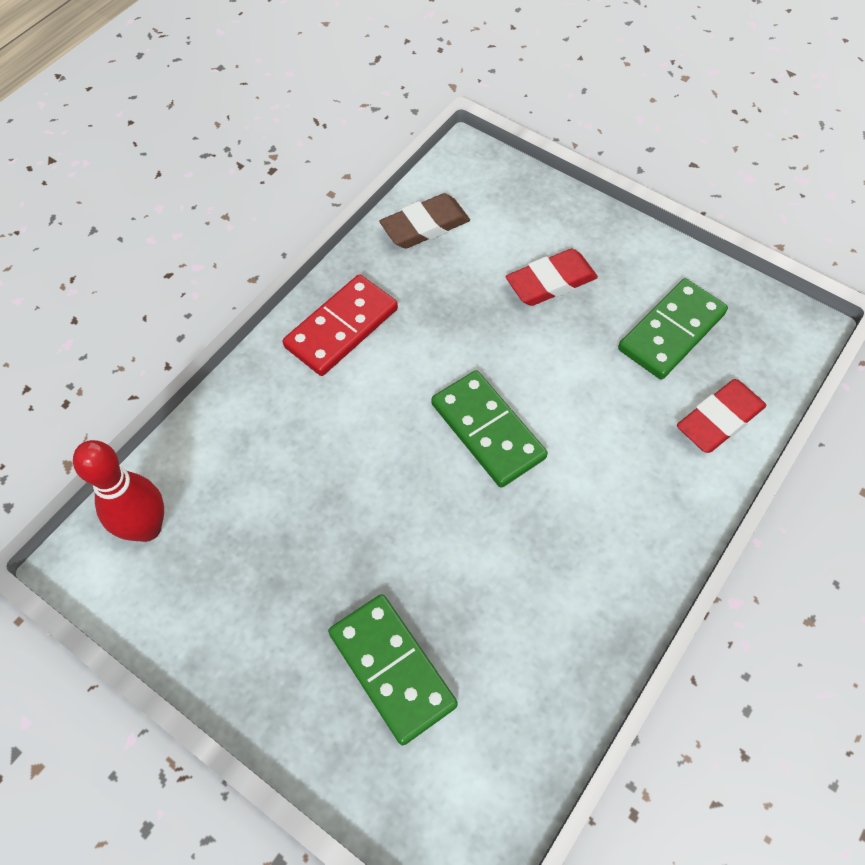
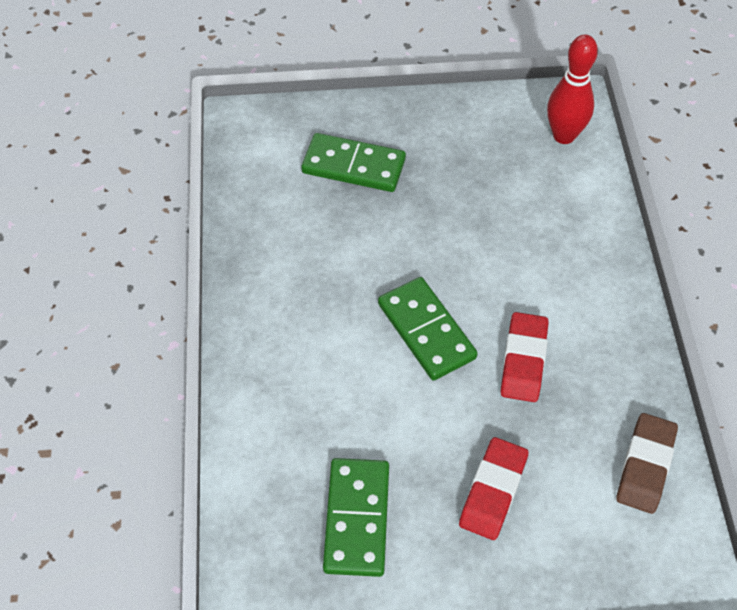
camera: 140 degrees right, 5 degrees down
red domino [283,274,398,376] -> none
green domino [431,370,548,488] -> green domino turned 45 degrees clockwise [378,277,478,381]
red eraser [677,379,766,453] -> red eraser moved to [501,312,549,402]

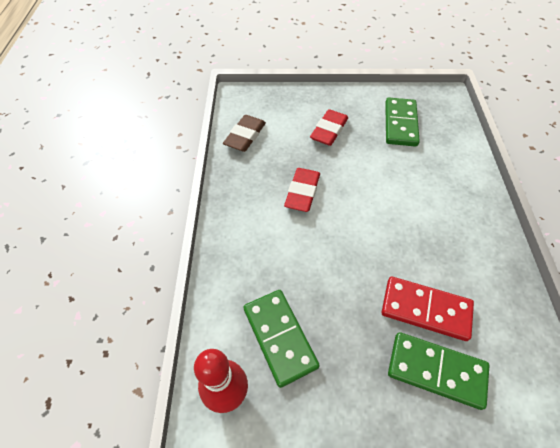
camera: 175 degrees left, 0 degrees up
green domino [378,277,478,381] -> green domino moved to [243,290,320,388]
none -> red domino [382,277,474,341]

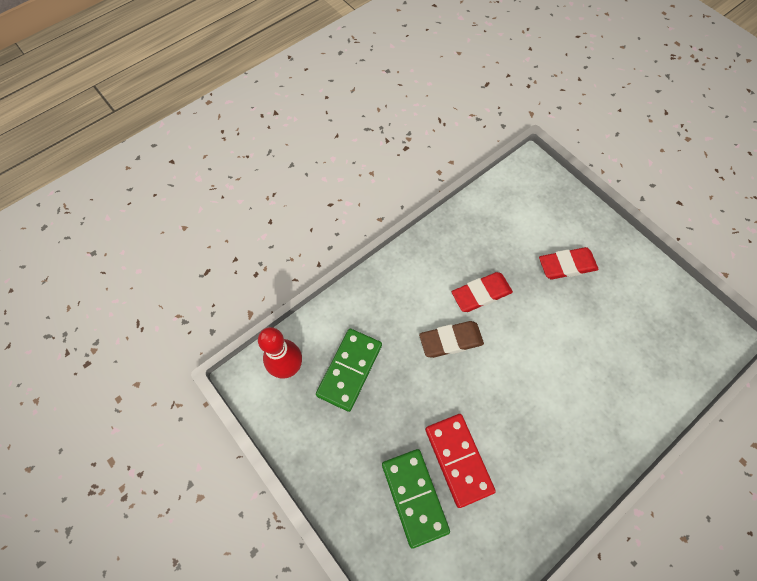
camera: 50 degrees right, 10 degrees up
brown eraser [223,115,266,152] -> brown eraser moved to [419,321,484,358]
green domino [385,98,420,147] -> none

